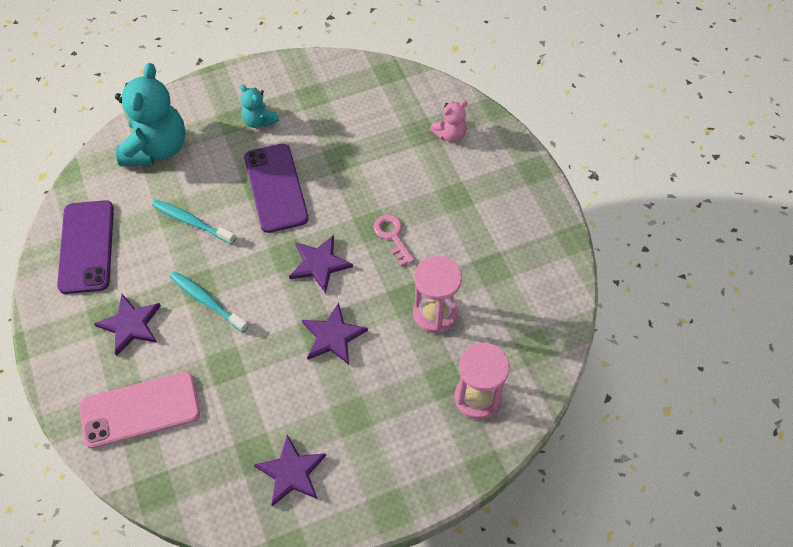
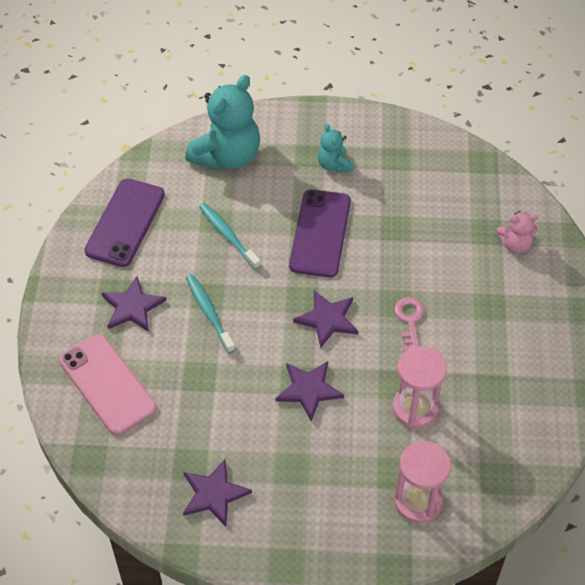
camera: 25 degrees right, 5 degrees down
pink phone [79,372,200,449] -> pink phone turned 45 degrees clockwise [59,334,157,435]

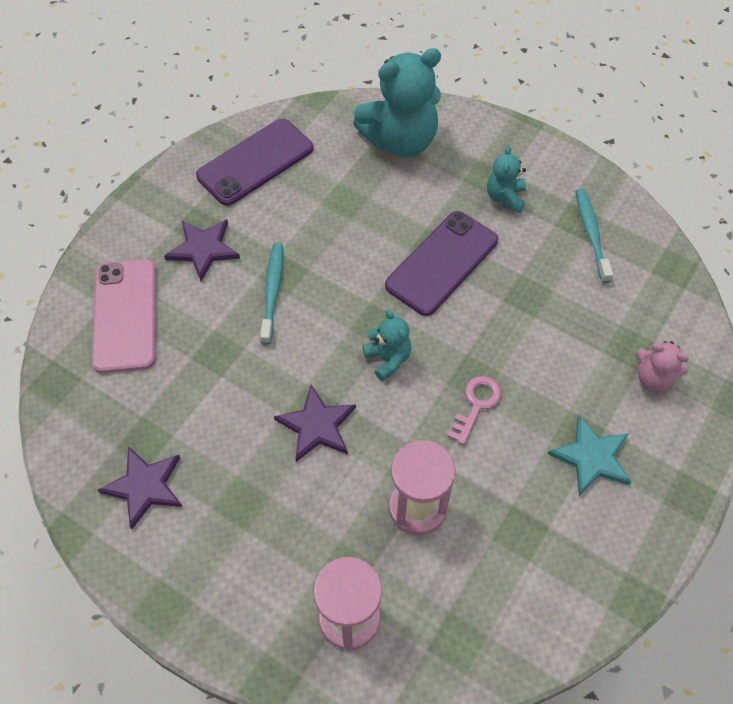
camera: 30 degrees right, 5 degrees up
turquoise toothbrush [199,203,261,270] -> turquoise toothbrush moved to [576,189,613,283]
purple star [293,290,358,348] -> turquoise teddy bear [363,309,411,381]
none -> turquoise star [548,416,631,496]

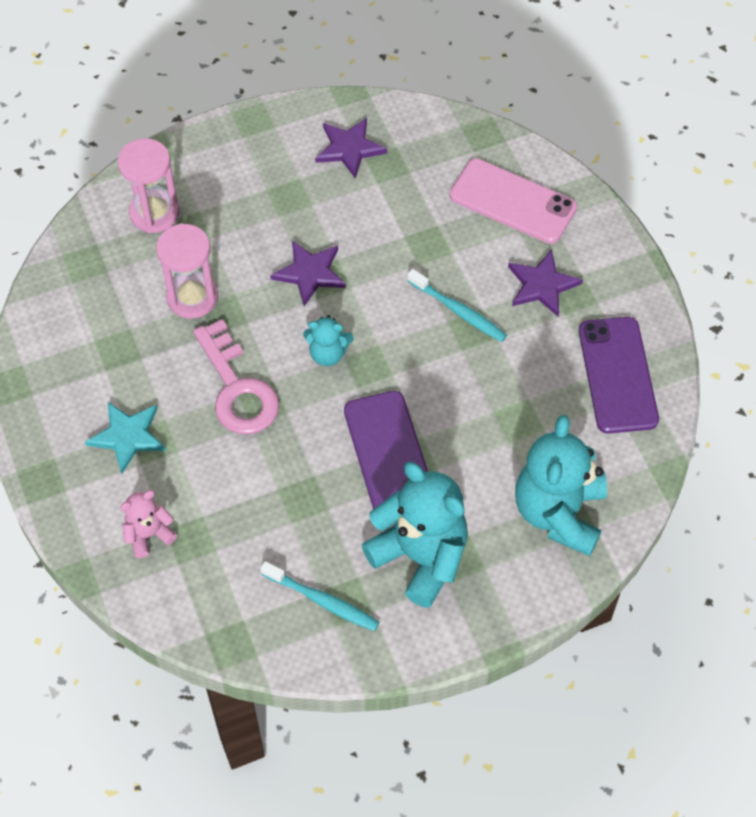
camera: 125 degrees right, 0 degrees up
pink key [447,376,502,445] -> pink key [193,319,280,434], size x1.76
turquoise teddy bear [487,145,526,213] -> turquoise teddy bear [362,462,468,608], size x2.00

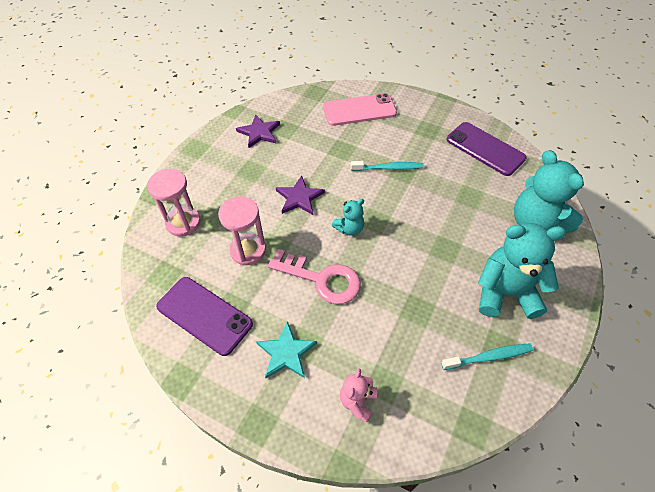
camera: 40 degrees left, 5 degrees down
purple phone [344,391,428,509] -> purple phone moved to [156,277,253,356]
purple star [508,249,583,317] -> none

